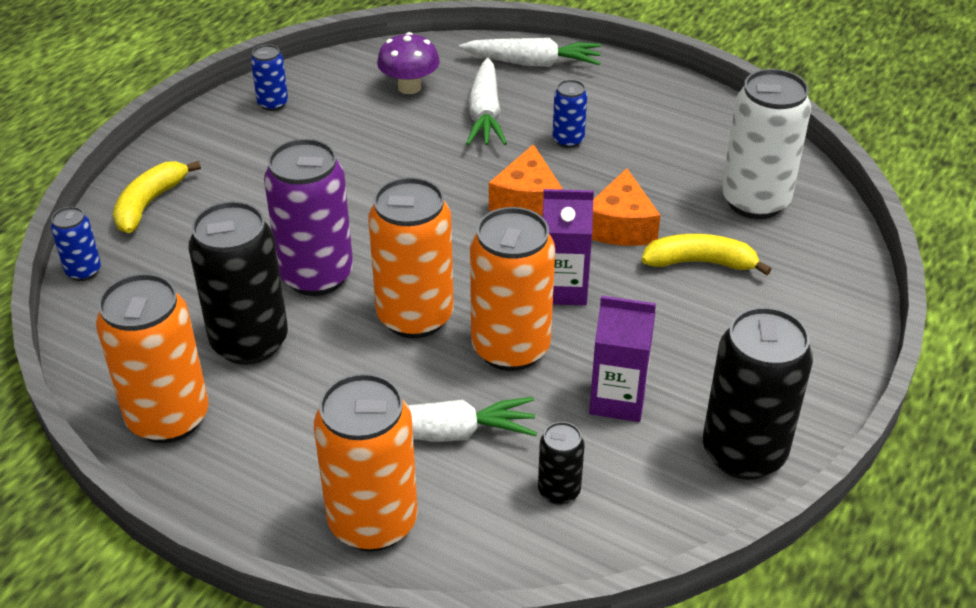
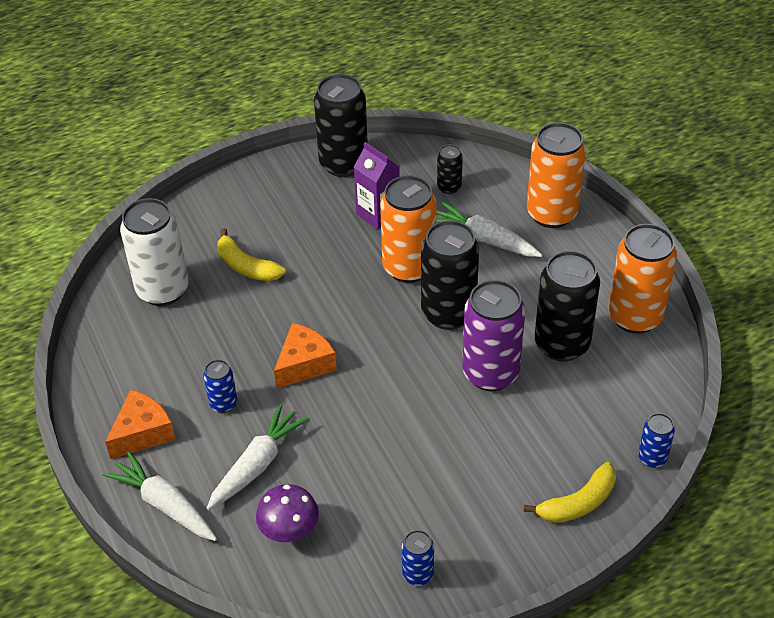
camera: 145 degrees left, 5 degrees up
orange can [368,177,454,338] -> black can [421,220,479,330]
purple carton [543,189,594,305] -> none
orange cheese [592,168,661,246] -> orange cheese moved to [105,390,176,459]

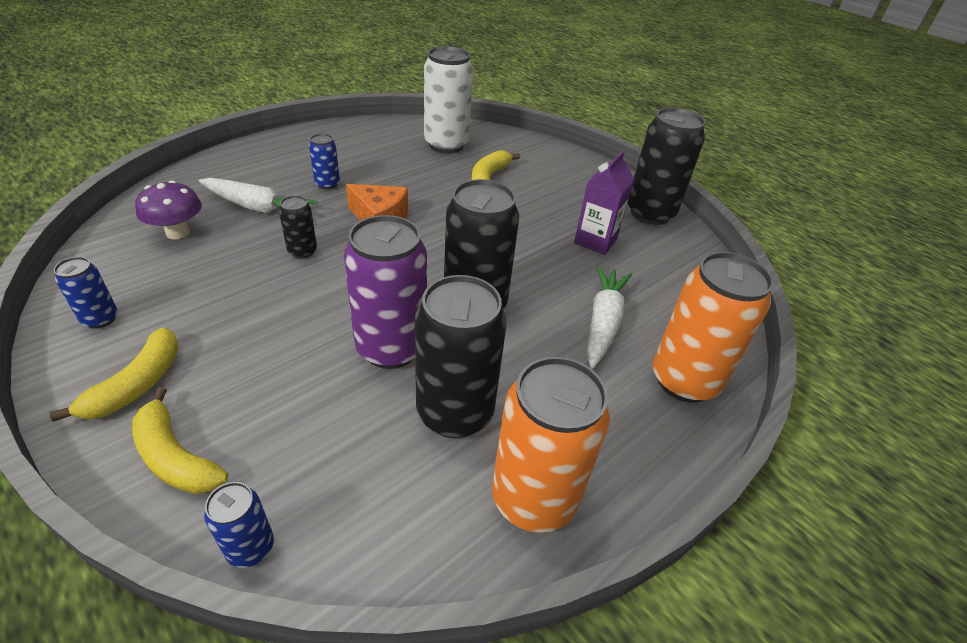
camera: 70 degrees right, 5 degrees down
white carrot [103,451,217,541] -> none
orange cheese [105,390,176,459] -> none
orange can [380,175,437,283] -> none
black can [437,144,463,194] -> black can moved to [279,195,317,259]
none -> yellow banana [50,327,179,421]

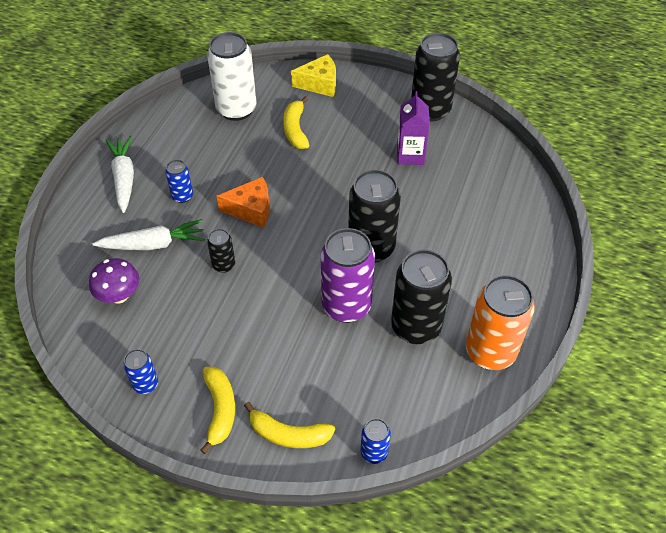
camera: 25 degrees left, 10 degrees up
white carrot [587,265,632,369] -> white carrot moved to [106,136,134,213]
orange can [653,252,774,403] -> none
none -> yellow cheese [291,54,336,97]

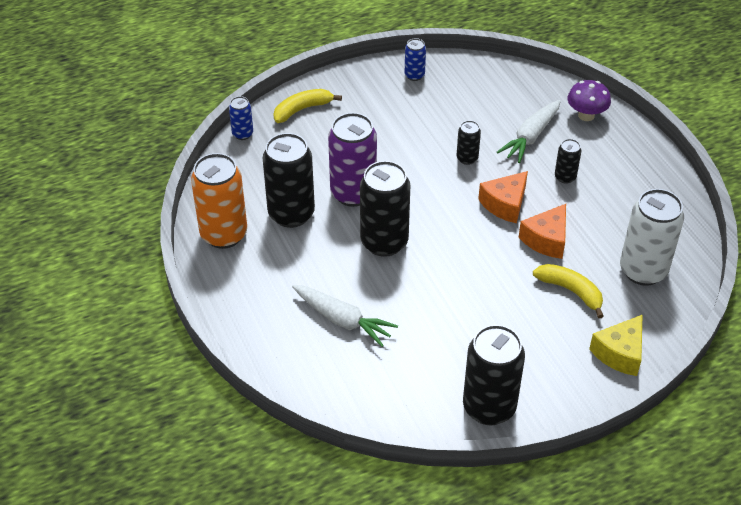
camera: 135 degrees right, 5 degrees down
purple mushroom [89,258,139,303] -> purple mushroom moved to [568,80,611,121]
white carrot [106,136,134,213] -> white carrot moved to [292,285,398,347]
blue can [165,160,193,203] -> black can [555,139,581,184]
yellow banana [200,367,235,454] -> none
purple carton [397,91,430,165] -> none
none -> orange cheese [519,204,566,259]

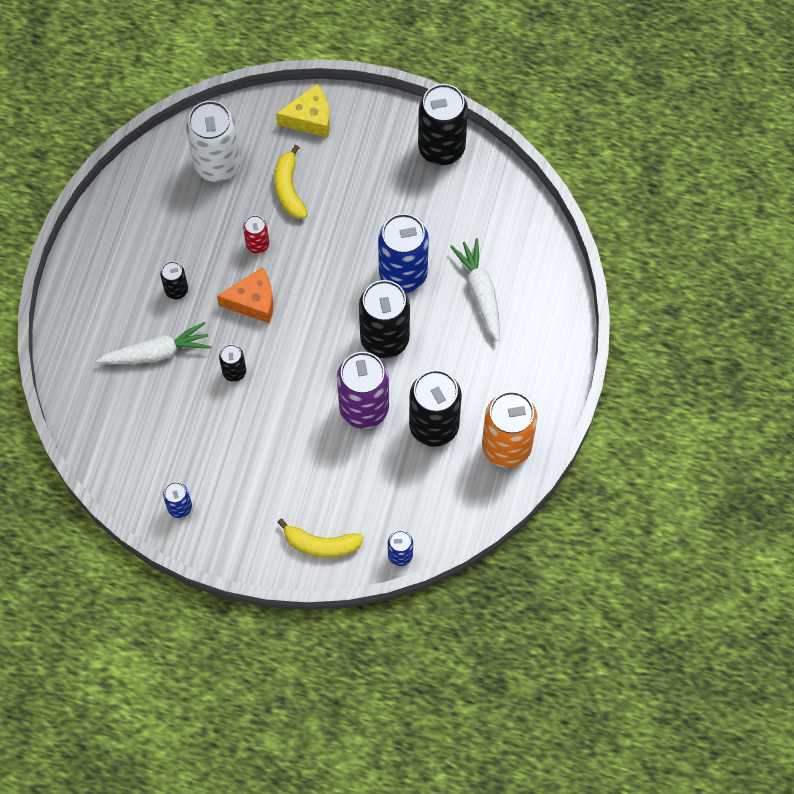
camera: 140 degrees left, 20 degrees up
orange cheese [519,204,566,259] -> red can [243,215,269,254]
purple mushroom [568,80,611,121] -> none
none -> blue can [378,213,429,293]

